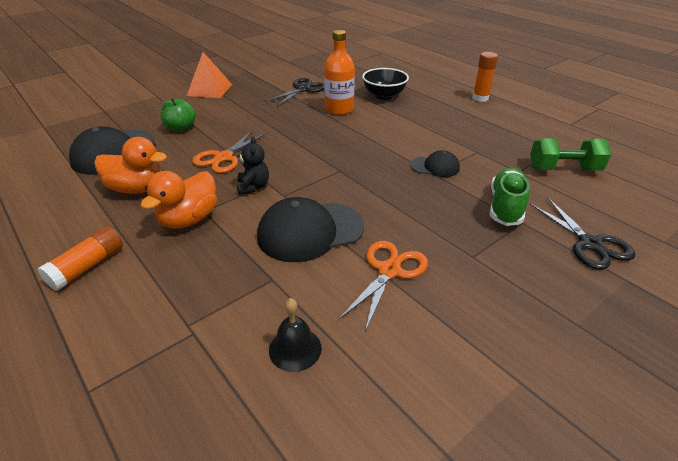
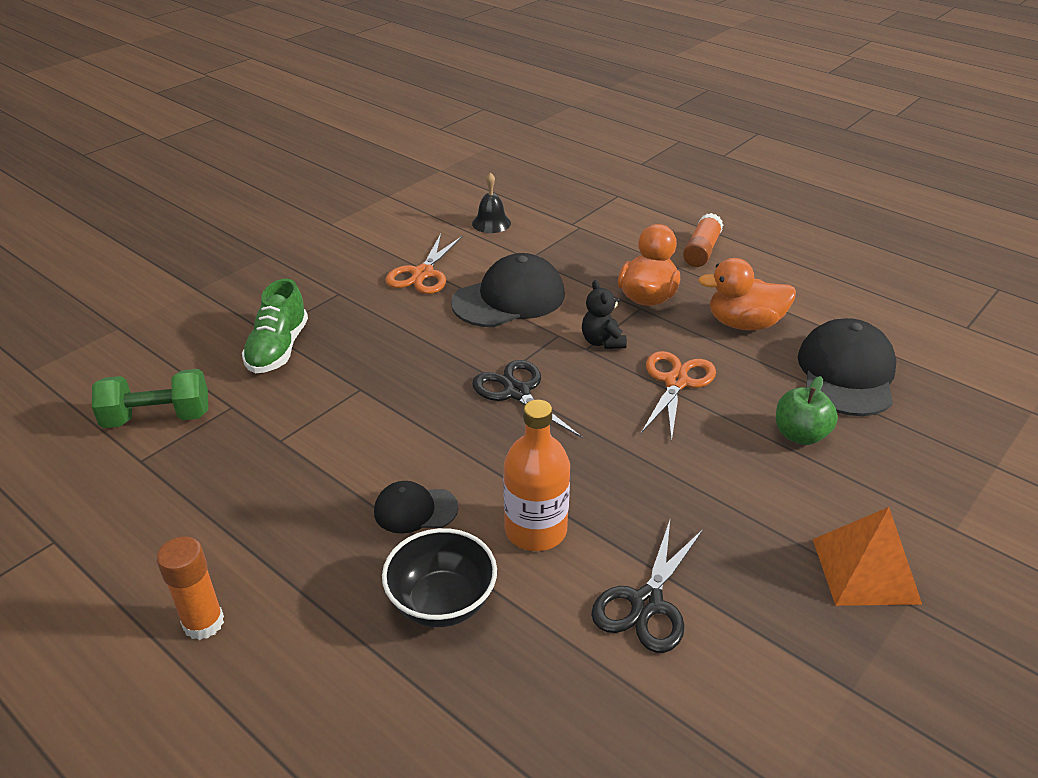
camera: 170 degrees right, 0 degrees up
black cap [410,150,460,177] -> black cap moved to [374,481,458,534]
black scissors [530,198,636,270] -> black scissors moved to [472,360,583,438]

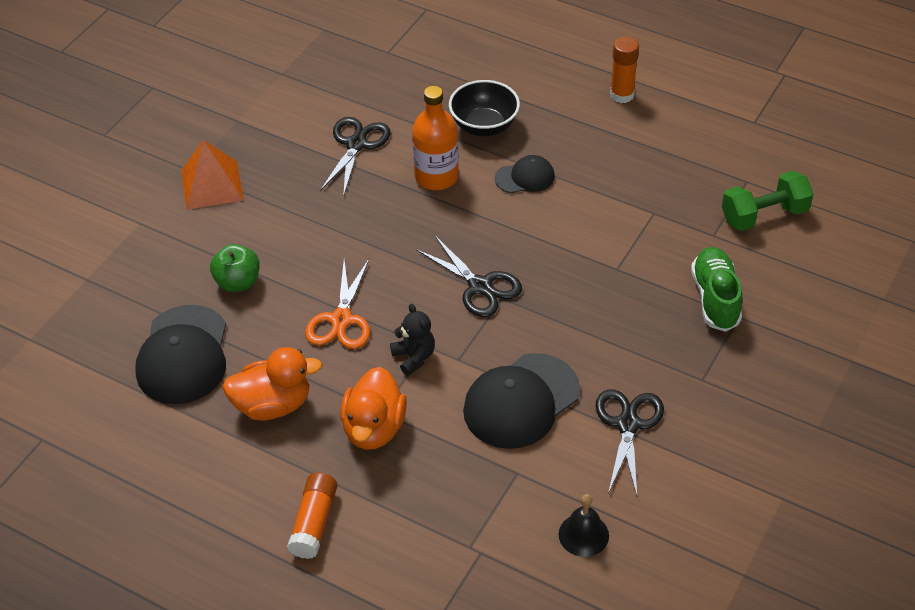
camera: 170 degrees right, 10 degrees up
orange scissors [385,234,463,294] -> black scissors [595,389,664,495]

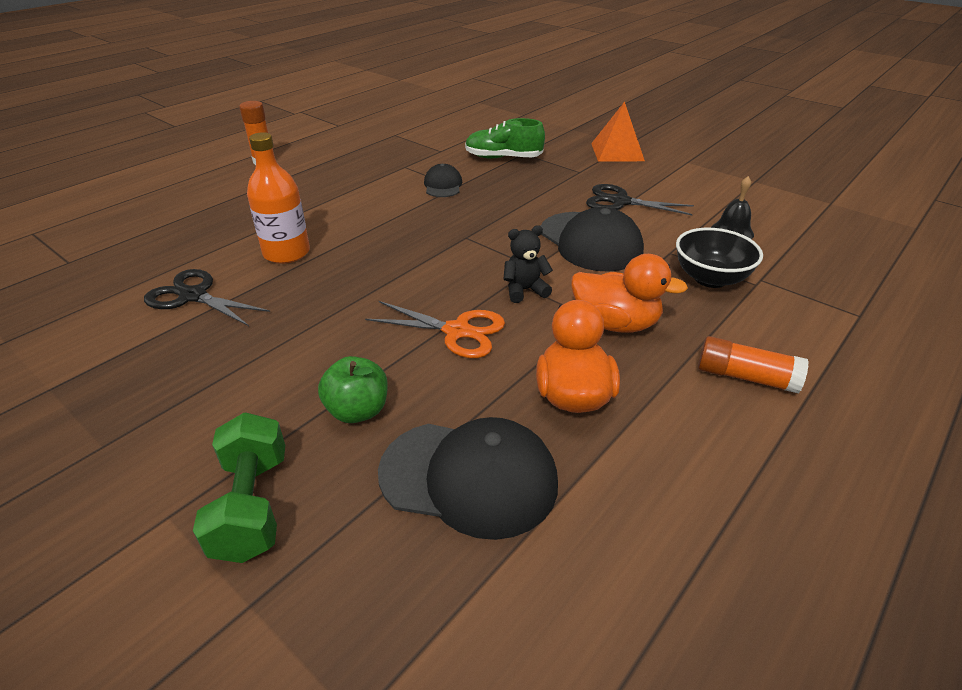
camera: 80 degrees left, 10 degrees down
orange pyramid [181,140,244,210] -> orange pyramid moved to [591,101,645,162]
black scissors [416,236,522,317] -> none
black bowl [449,80,520,136] -> black bowl moved to [676,228,763,288]
black cap [495,155,555,193] -> black cap moved to [424,164,462,197]
green dumbbell [722,171,813,231] -> green dumbbell moved to [193,412,285,563]

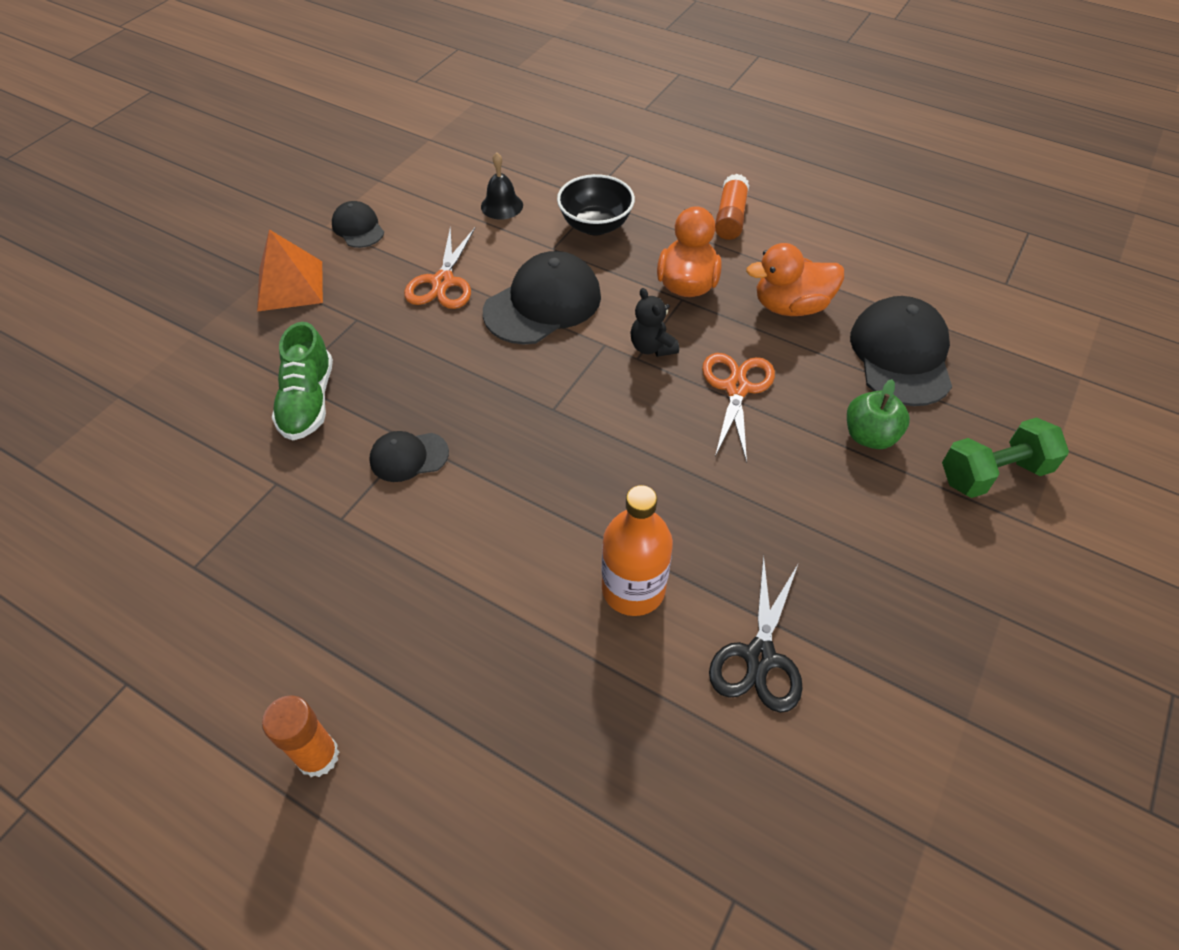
camera: 100 degrees left, 15 degrees up
black scissors [586,184,694,215] -> orange scissors [404,226,475,309]
none -> black cap [332,201,384,248]

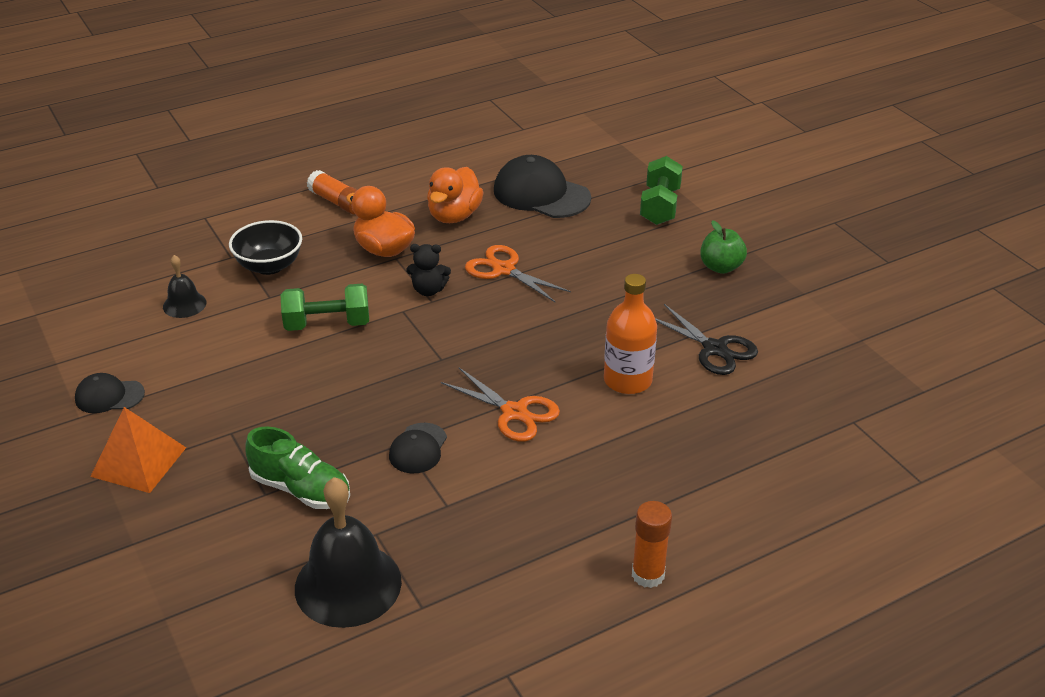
camera: 60 degrees left, 15 degrees down
orange scissors [404,226,475,309] -> orange scissors moved to [441,368,560,442]
black cap [483,251,601,345] -> green dumbbell [281,284,369,331]
green apple [847,379,910,449] -> green apple moved to [700,220,747,274]
none -> black bell [295,477,402,628]

